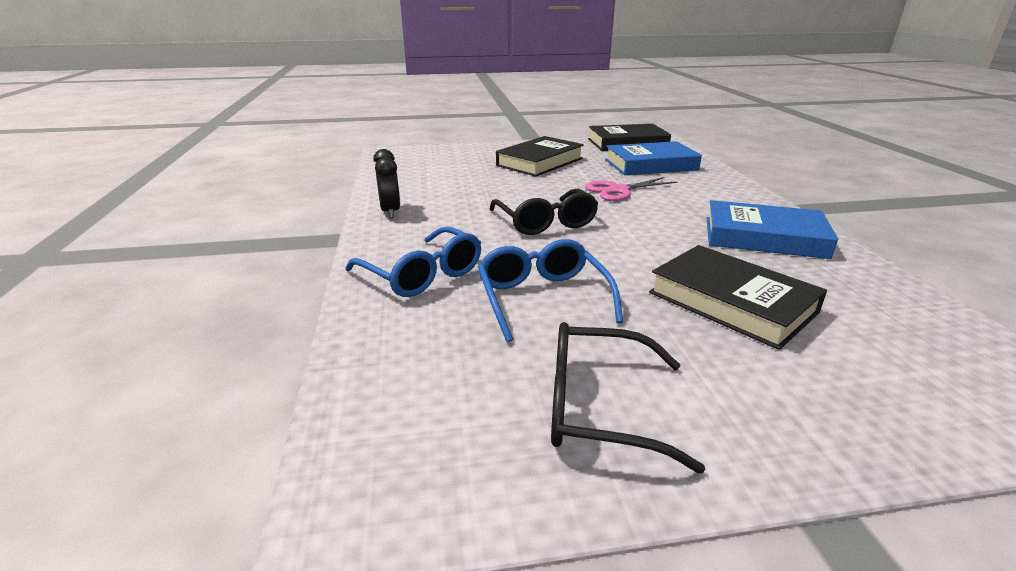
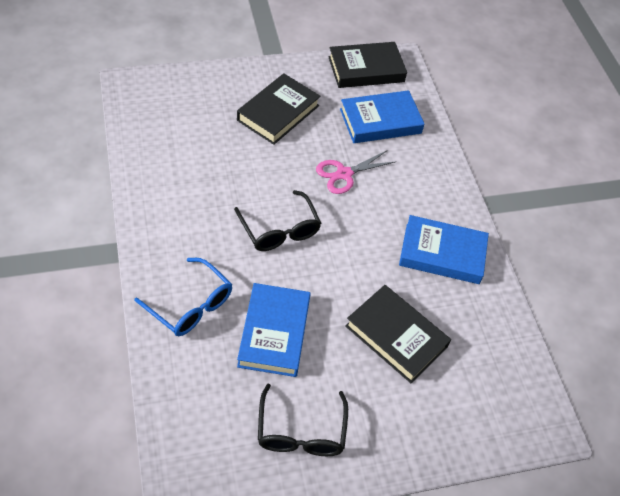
camera: 10 degrees left, 25 degrees up
black clock [373,149,400,218] -> none
blue glasses [478,239,623,342] -> blue book [237,283,310,377]
black glasses [551,322,705,474] -> black glasses turned 90 degrees counterclockwise [258,384,348,456]

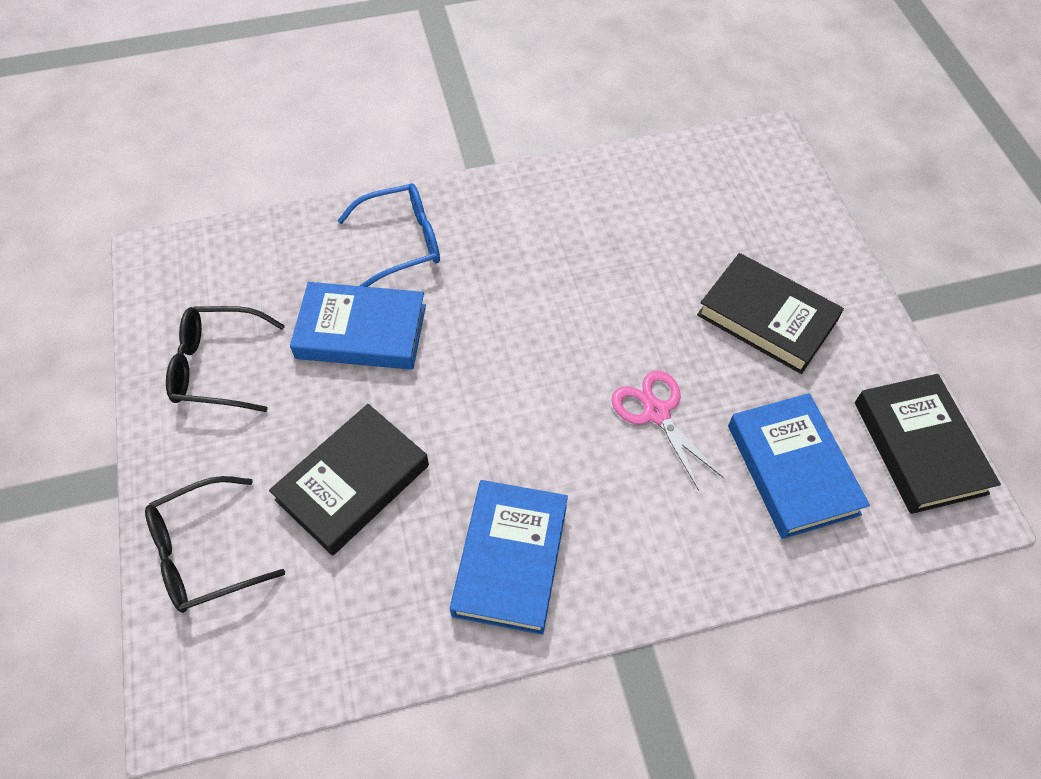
camera: 95 degrees right, 5 degrees up
blue glasses [134,258,232,336] -> blue glasses turned 150 degrees counterclockwise [337,183,440,287]
black glasses [234,190,321,251] -> black glasses moved to [145,476,285,613]

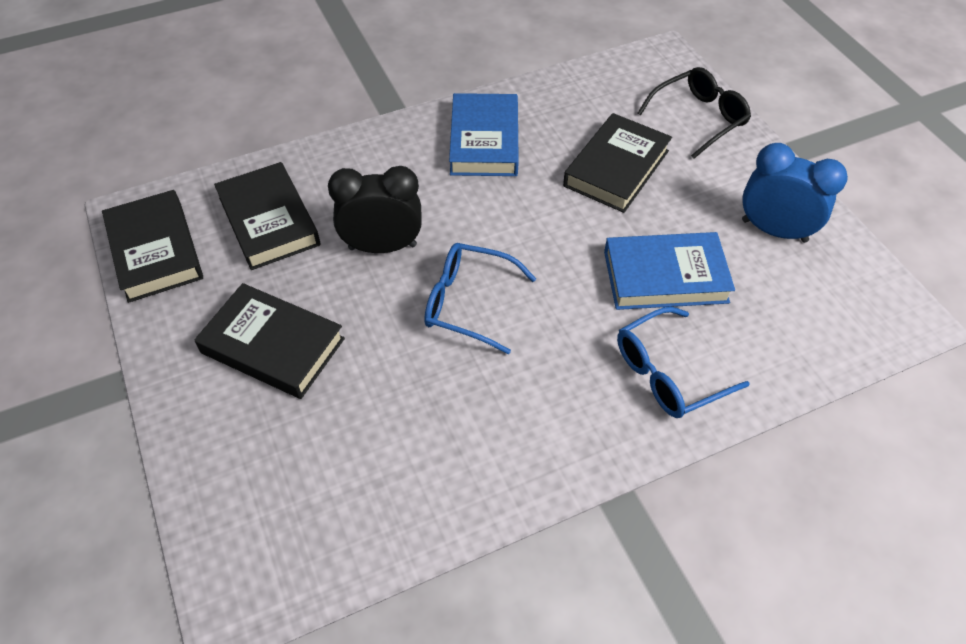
camera: 170 degrees right, 5 degrees down
black glasses [166,306,285,412] -> blue clock [742,143,848,243]
pink scissors [612,370,724,491] -> black clock [328,166,422,253]
blue book [728,393,870,539] -> black book [214,162,321,270]
none -> blue glasses [424,243,536,355]

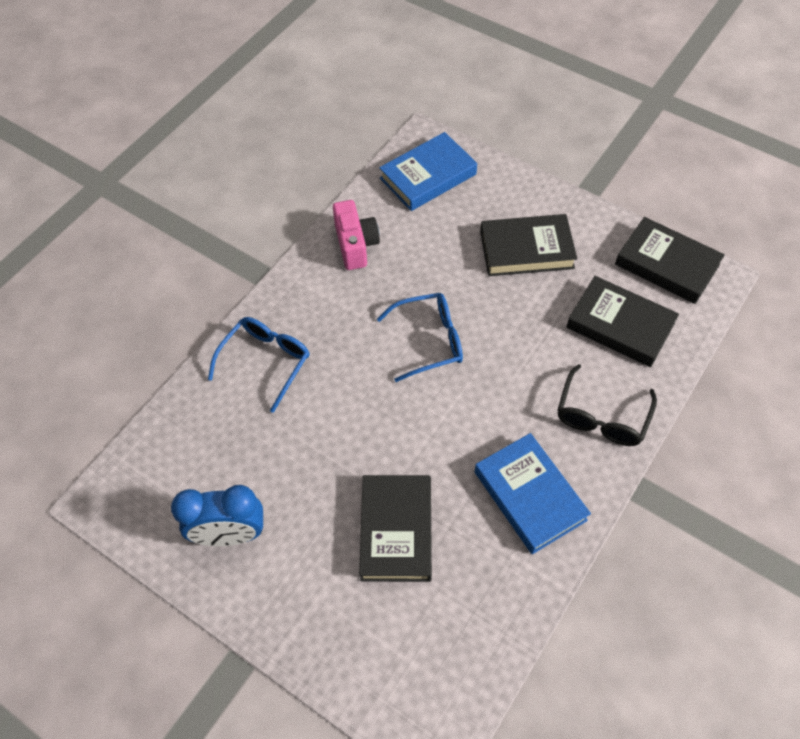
camera: 150 degrees right, 5 degrees up
black clock [328,166,422,253] -> none
blue book [604,232,735,310] -> blue book moved to [379,132,477,211]
black glasses [638,67,751,159] -> black glasses moved to [558,364,657,446]
none -> pink camera [333,200,380,270]

